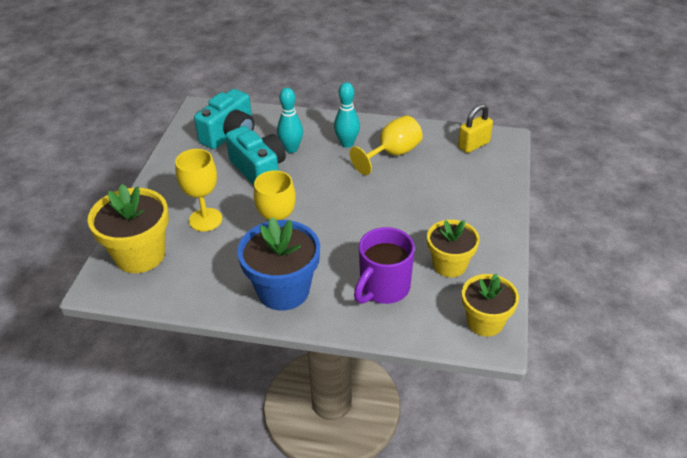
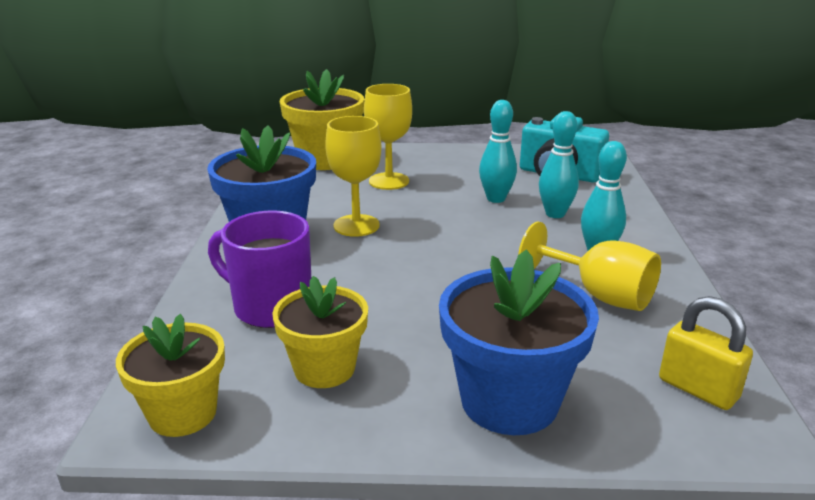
camera: 80 degrees right, 15 degrees down
turquoise camera [226,126,286,185] -> turquoise bowling pin [479,100,517,203]
none -> blue flower pot [439,250,599,435]

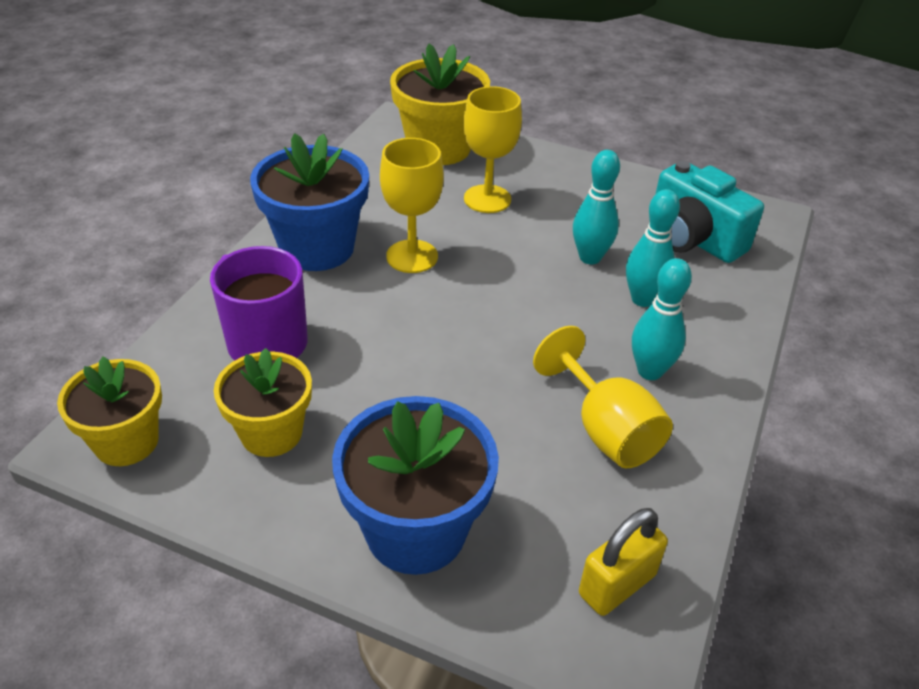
camera: 20 degrees right, 15 degrees up
yellow padlock [659,296,753,410] -> yellow padlock turned 75 degrees clockwise [579,508,668,616]

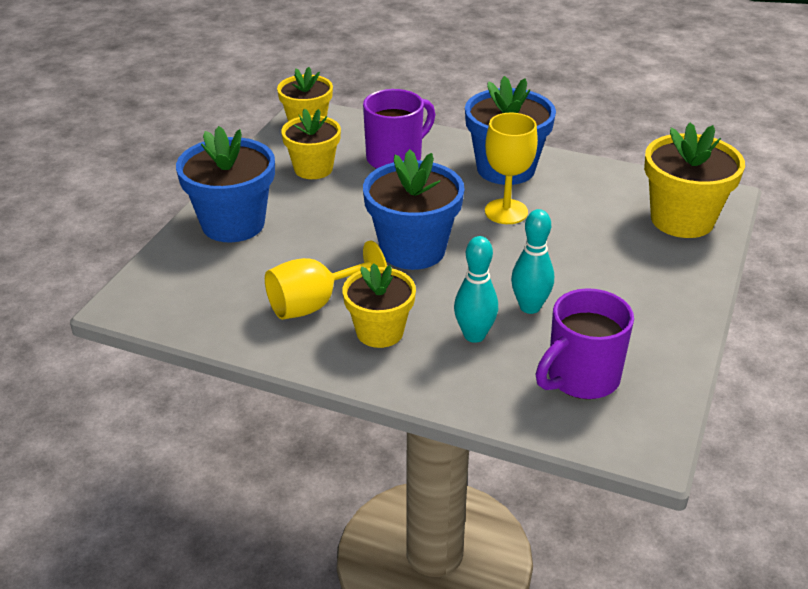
camera: 90 degrees right, 5 degrees down
yellow goblet [463,86,522,213] -> none
yellow padlock [579,508,668,616] -> none
turquoise bowling pin [632,258,692,380] -> yellow flower pot [343,263,416,348]
turquoise camera [655,161,764,263] -> purple mug [536,288,634,399]
none -> blue flower pot [363,149,465,270]

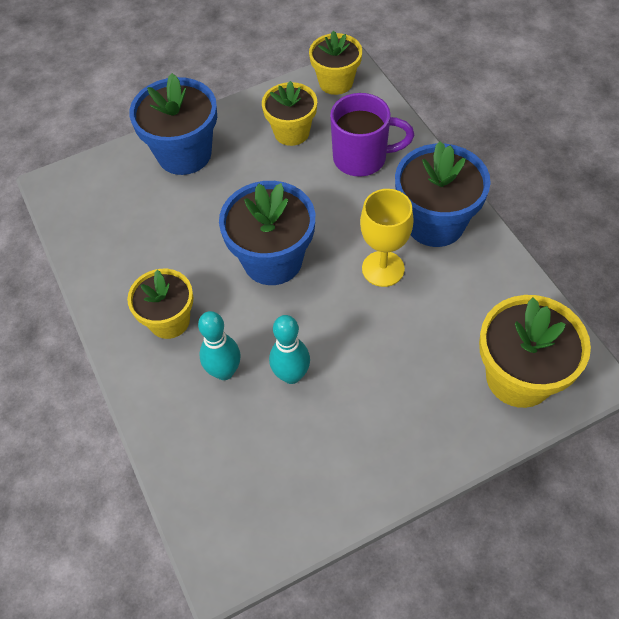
camera: 45 degrees right, 20 degrees up
yellow goblet [265,240,387,320] -> none
purple mug [536,288,634,399] -> none

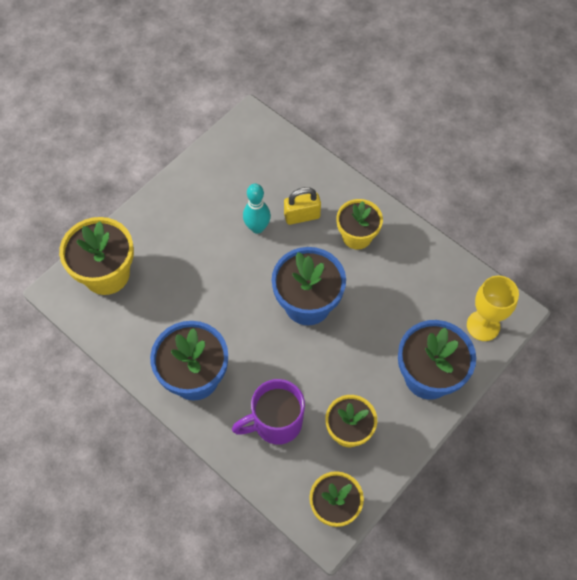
camera: 155 degrees right, 5 degrees up
turquoise bowling pin [198,311,241,380] -> yellow padlock [284,187,321,225]
yellow goblet [360,189,414,287] -> yellow goblet moved to [467,276,519,341]

